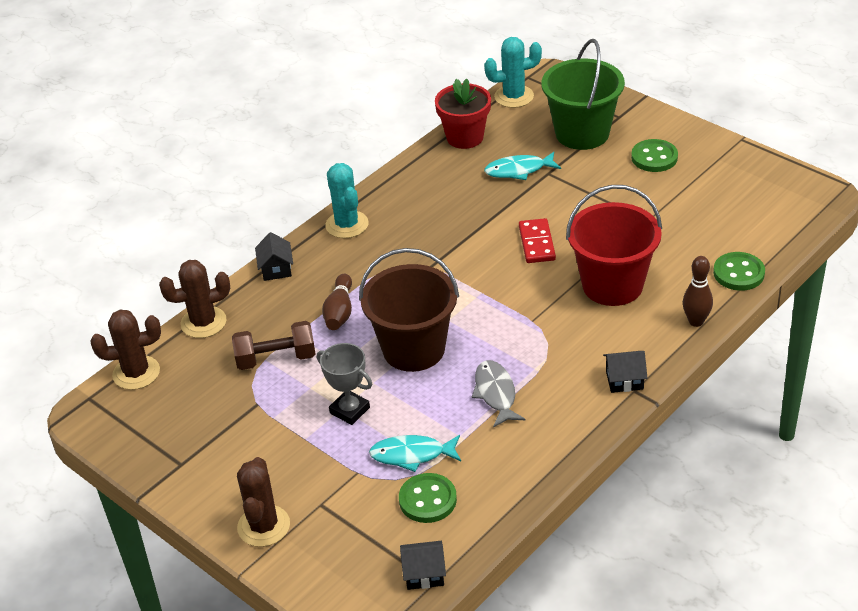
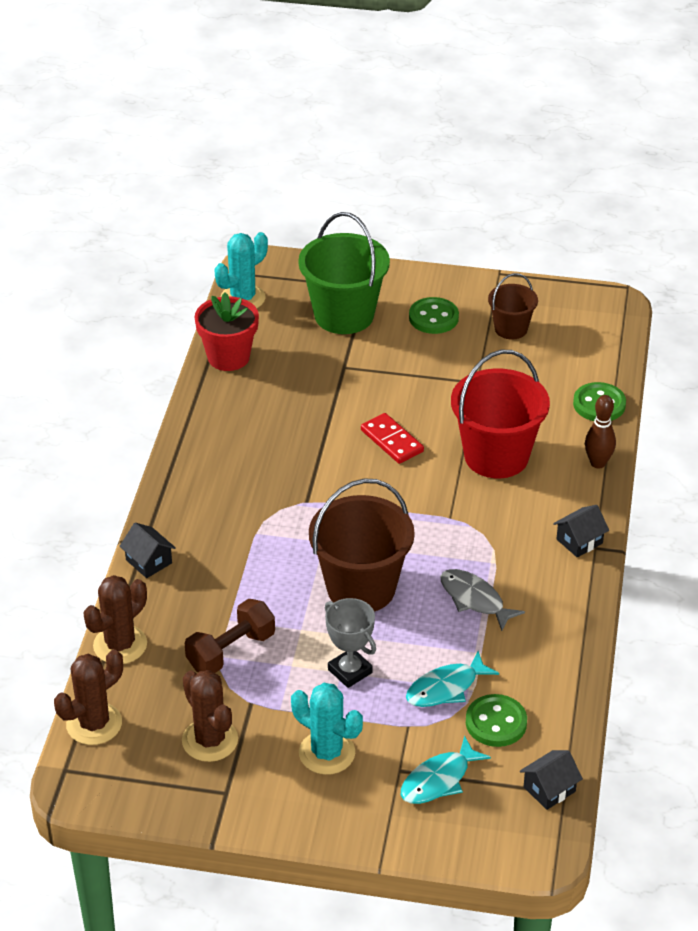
camera: 35 degrees left, 0 degrees up
brown cactus [237,457,290,547] -> brown cactus moved to [182,670,238,762]
grey trophy [317,343,372,425] -> grey trophy turned 45 degrees clockwise [325,598,376,688]
brown bowling pin [322,274,352,330] -> none
turquoise cactus [325,163,368,238] -> turquoise cactus moved to [291,683,363,775]
turquoise fish [484,152,561,180] -> turquoise fish moved to [401,735,491,804]
none -> brown bucket [488,273,538,340]

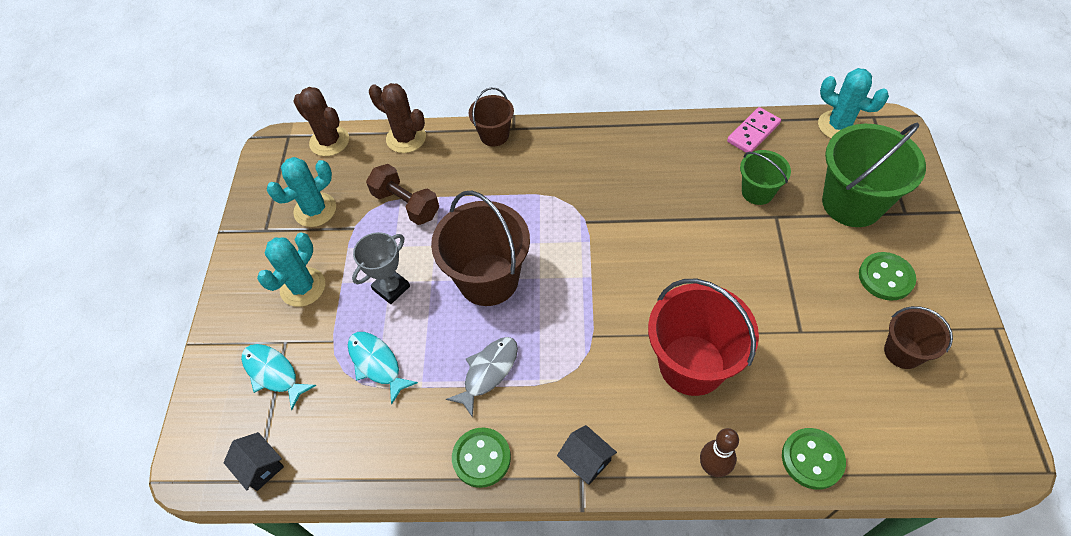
camera: 85 degrees right, 15 degrees up
black house [120,522,176,578] -> brown bucket [469,87,514,146]
brown cactus [182,670,238,762] -> turquoise cactus [267,157,336,227]
red flower pot [194,292,259,371] -> pink domino [727,107,781,153]
red domino [361,413,424,464] -> none
green button [466,694,527,747] -> green button moved to [452,428,511,488]
none -> green bucket [740,150,791,205]

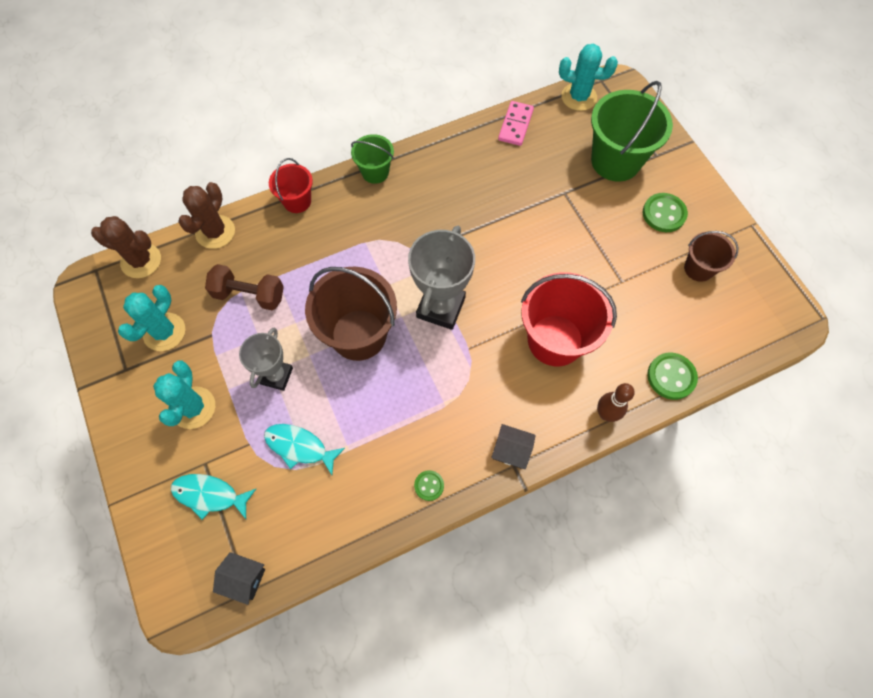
camera: 30 degrees left, 10 degrees up
brown cactus [369,83,426,153] -> brown cactus turned 75 degrees counterclockwise [178,182,235,249]
grey fish [446,337,518,418] -> none
green button [452,428,511,488] -> green button [414,470,444,501], size x0.58
brown bucket [469,87,514,146] -> red bucket [269,158,313,213]
green bucket [740,150,791,205] -> green bucket moved to [351,134,394,184]
none -> grey trophy [408,226,475,330]

